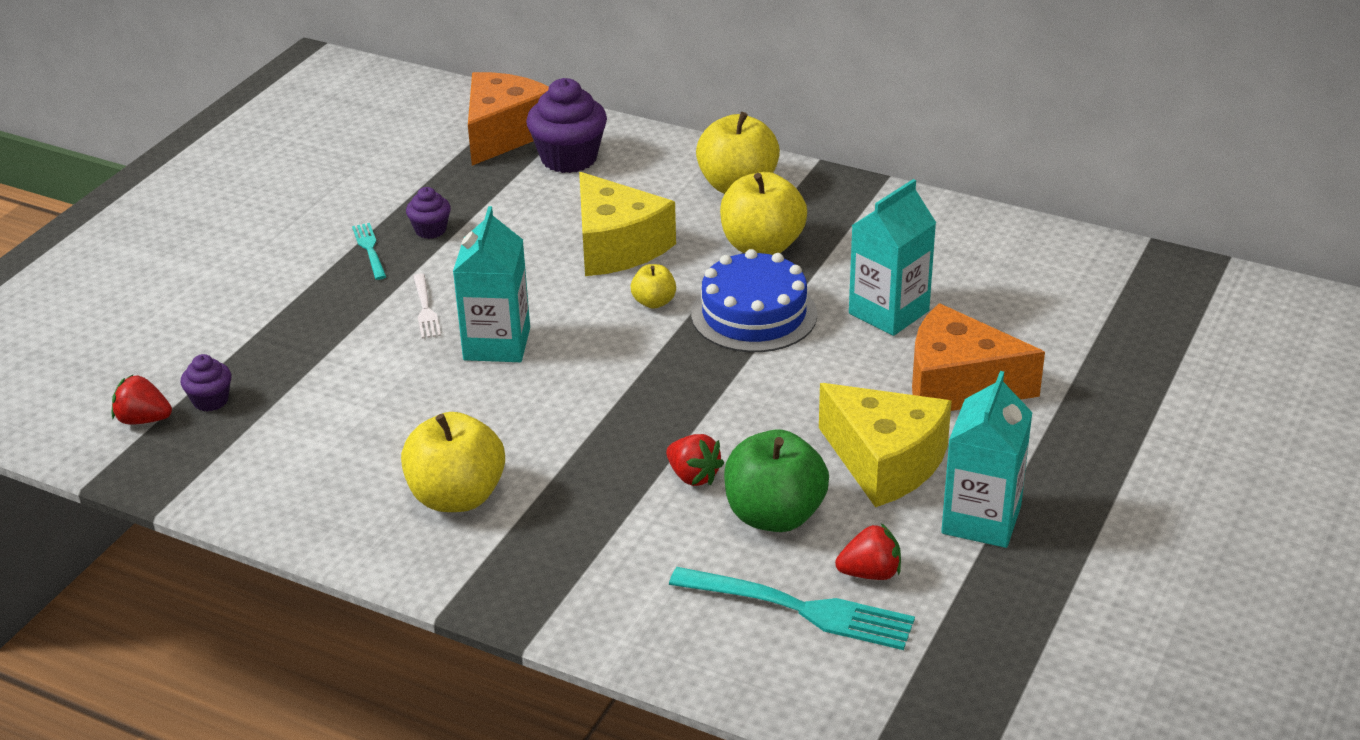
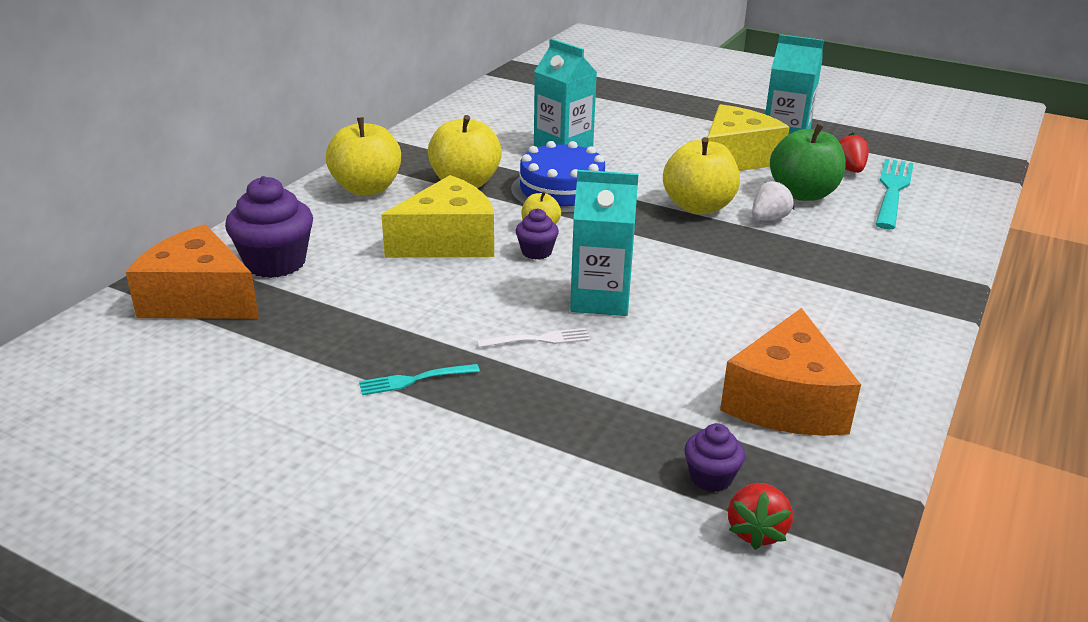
camera: 90 degrees left, 5 degrees down
yellow apple [401,412,505,512] -> yellow apple moved to [663,137,740,214]
purple cupcake [406,187,451,239] -> purple cupcake moved to [516,208,559,260]
red strawberry [666,434,724,486] -> white strawberry [752,179,794,221]
orange cheese [912,303,1045,411] -> orange cheese moved to [720,308,861,436]

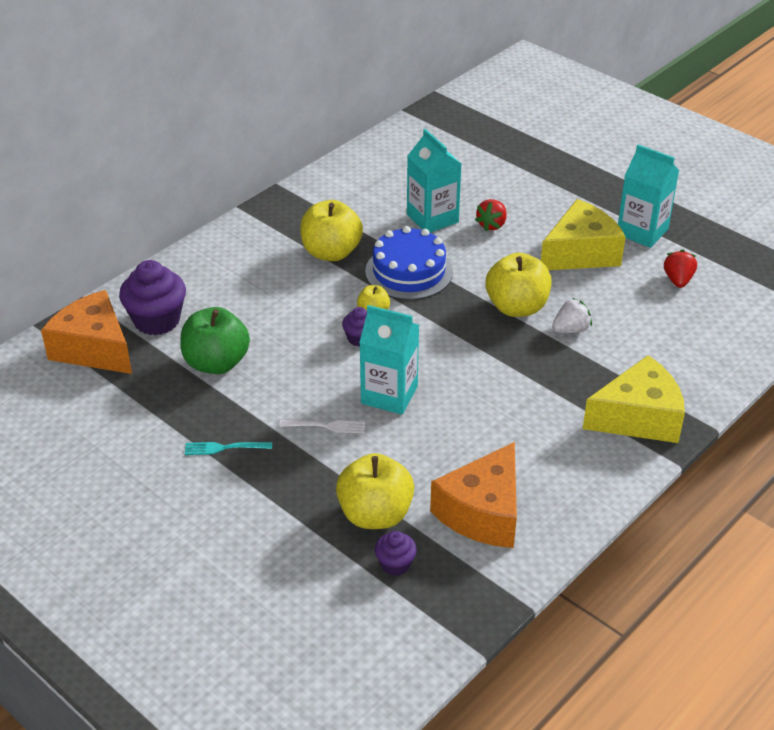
camera: 15 degrees right, 10 degrees up
yellow apple [326,117,401,196] -> yellow apple moved to [336,453,414,529]
yellow cheese [381,175,494,258] -> yellow cheese moved to [583,355,685,443]
red strawberry [728,483,793,550] -> red strawberry moved to [475,199,507,231]
green apple [770,124,846,201] -> green apple moved to [180,307,250,374]
turquoise fork [875,159,914,229] -> none

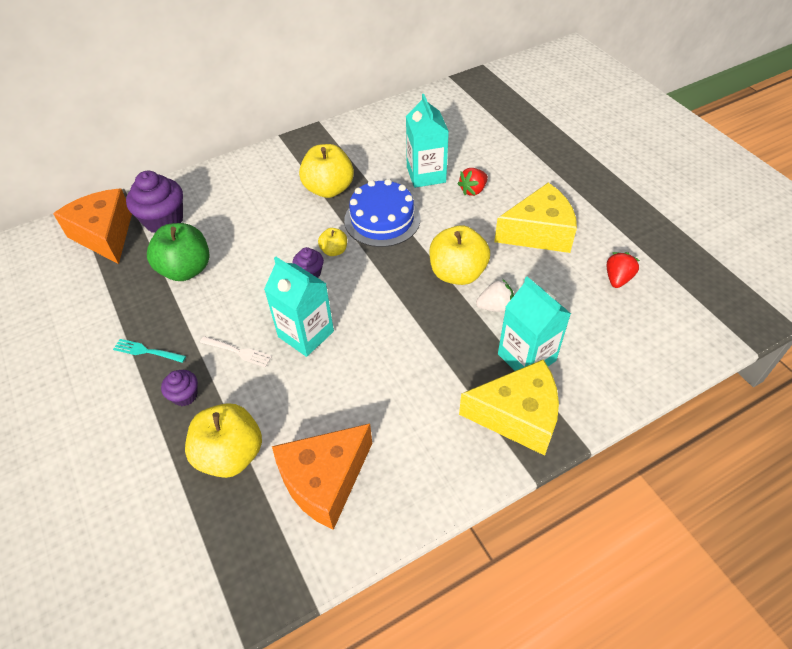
camera: 20 degrees right, 10 degrees up
purple cupcake [375,531,417,576] -> purple cupcake moved to [161,370,198,406]
turquoise carton [618,144,679,248] -> turquoise carton moved to [498,276,571,371]

